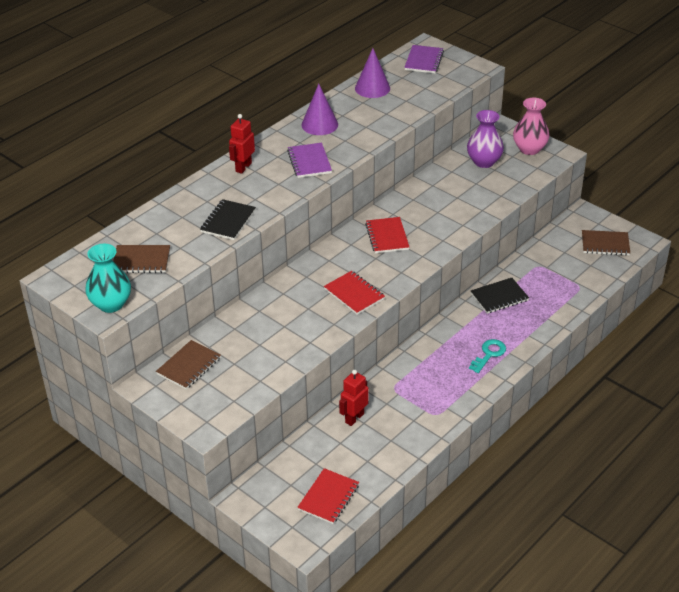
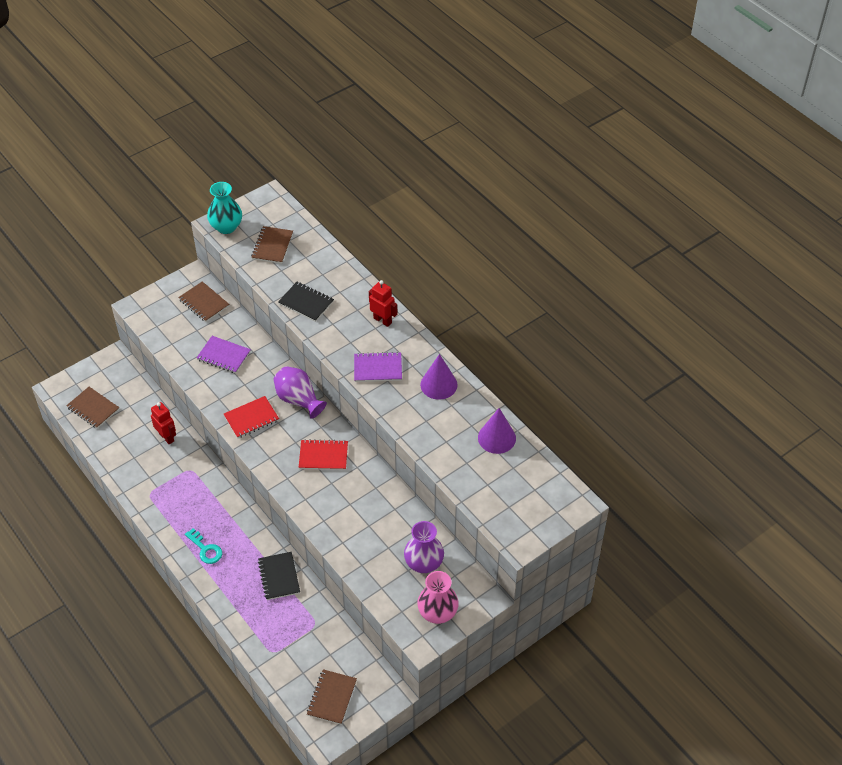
camera: 100 degrees right, 10 degrees up
red notebook [297,468,359,524] -> brown notebook [66,387,119,429]
purple notebook [404,45,444,73] -> purple notebook moved to [197,336,251,374]
none -> purple vase [273,366,327,419]

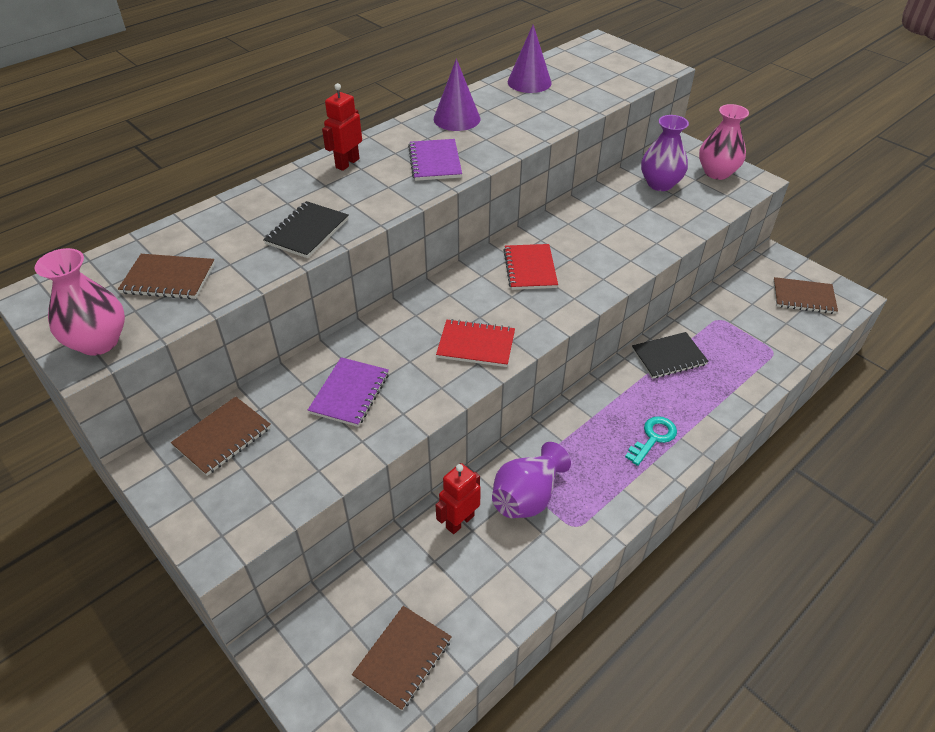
camera: 95 degrees left, 5 degrees down
turquoise vase [207,182,242,234] -> pink vase [35,248,125,356]
red notebook [224,396,279,438] -> red notebook turned 45 degrees counterclockwise [436,319,515,367]
purple vase [273,366,327,419] -> purple vase moved to [492,442,571,518]

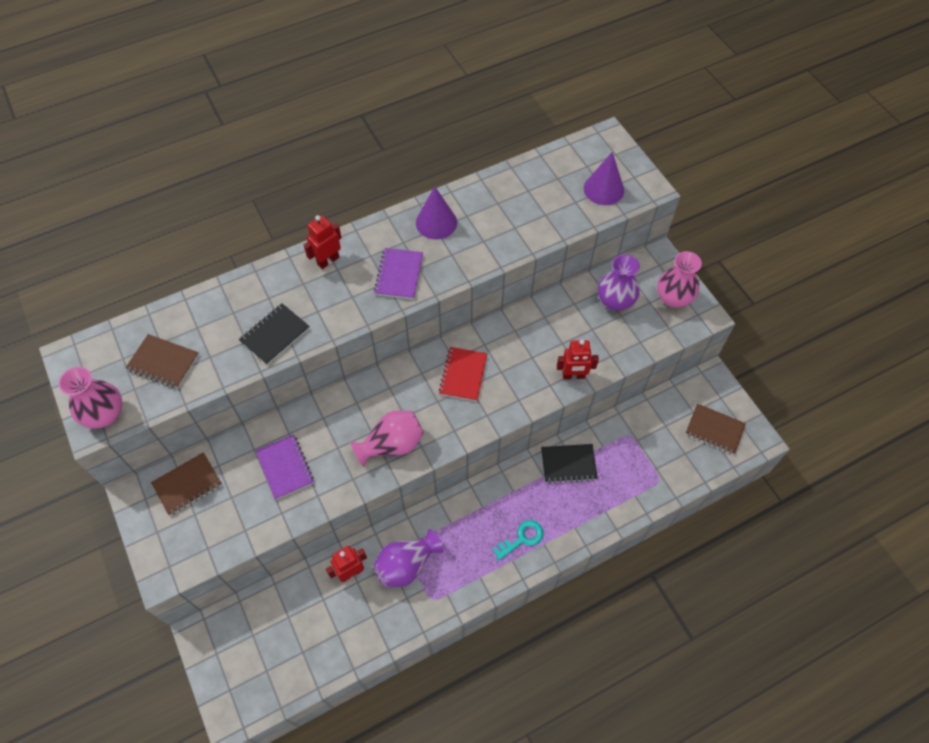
camera: 15 degrees right, 15 degrees up
purple notebook [308,357,389,427] -> purple notebook turned 60 degrees counterclockwise [256,434,314,500]
brown notebook [352,606,452,711] -> none
red notebook [436,319,515,367] -> pink vase [350,410,424,467]
purple cone [508,25,552,93] -> purple cone moved to [584,152,624,205]
none -> red robot [557,340,599,379]

